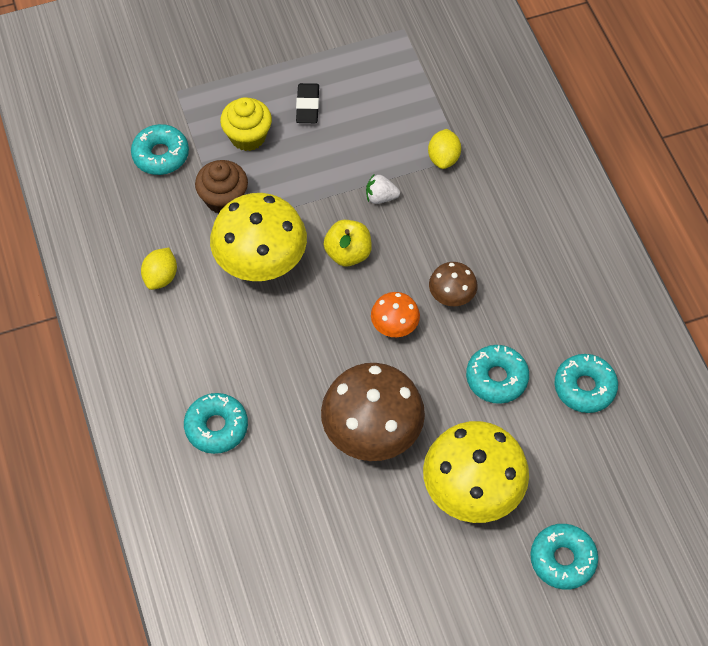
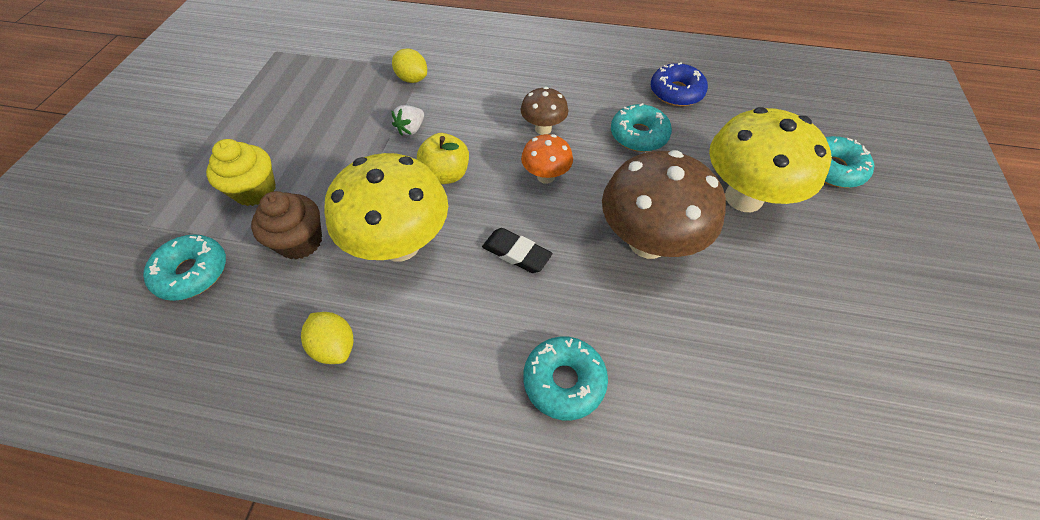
camera: 60 degrees left, 5 degrees down
black eraser [296,83,319,123] -> black eraser moved to [482,228,552,273]
turquoise donut [555,354,618,413] -> blue donut [651,62,708,106]

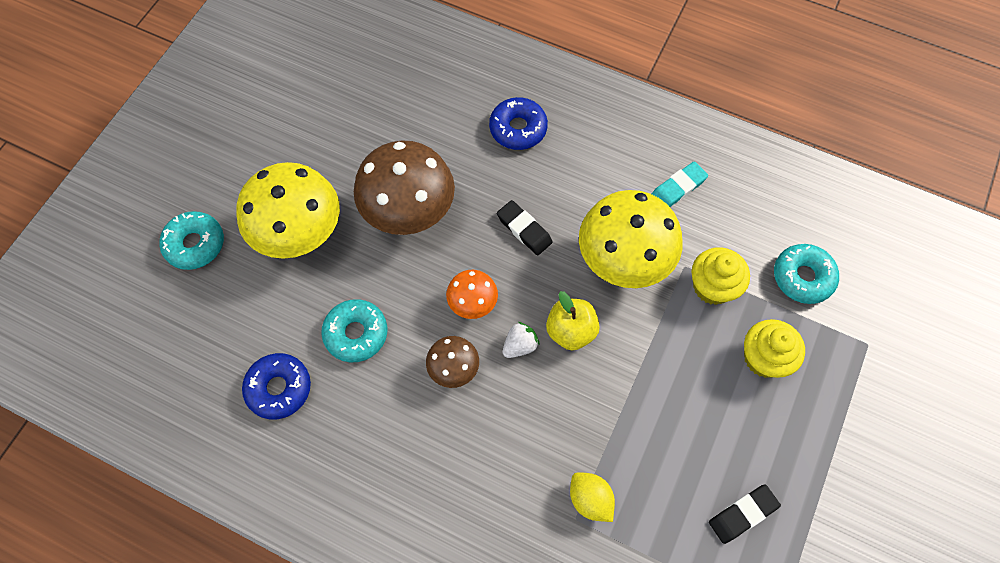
camera: 165 degrees left, 10 degrees up
brown cupcake [251,191,322,260] -> yellow cupcake [692,247,750,305]
yellow lemon [301,312,354,364] -> turquoise eraser [652,161,708,207]
white strawberry [391,105,424,136] -> white strawberry moved to [503,322,540,358]
turquoise donut [523,337,608,420] -> blue donut [489,97,548,150]
none -> black eraser [709,484,781,544]

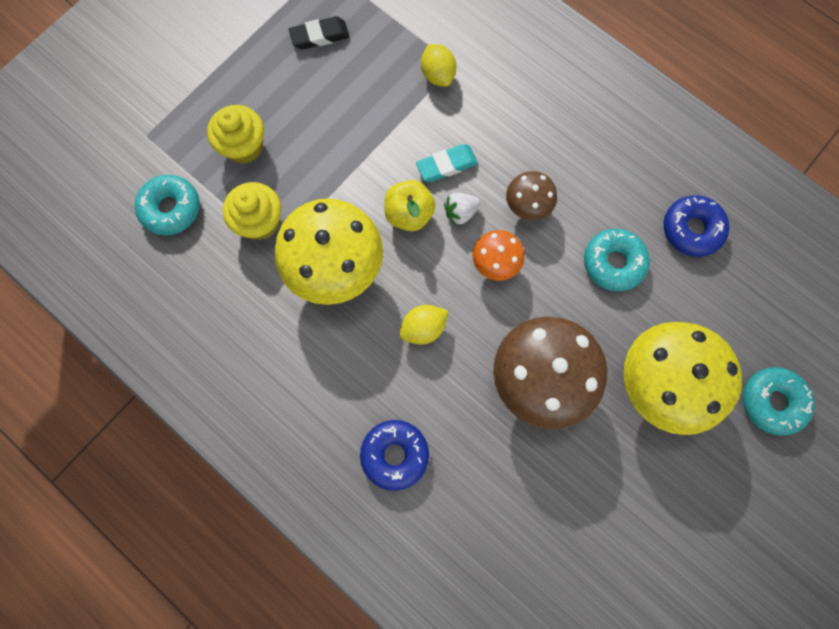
camera: 165 degrees left, 10 degrees up
black eraser [497,200,553,255] -> yellow lemon [399,305,448,345]
turquoise eraser [652,161,708,207] -> turquoise eraser moved to [416,144,478,182]

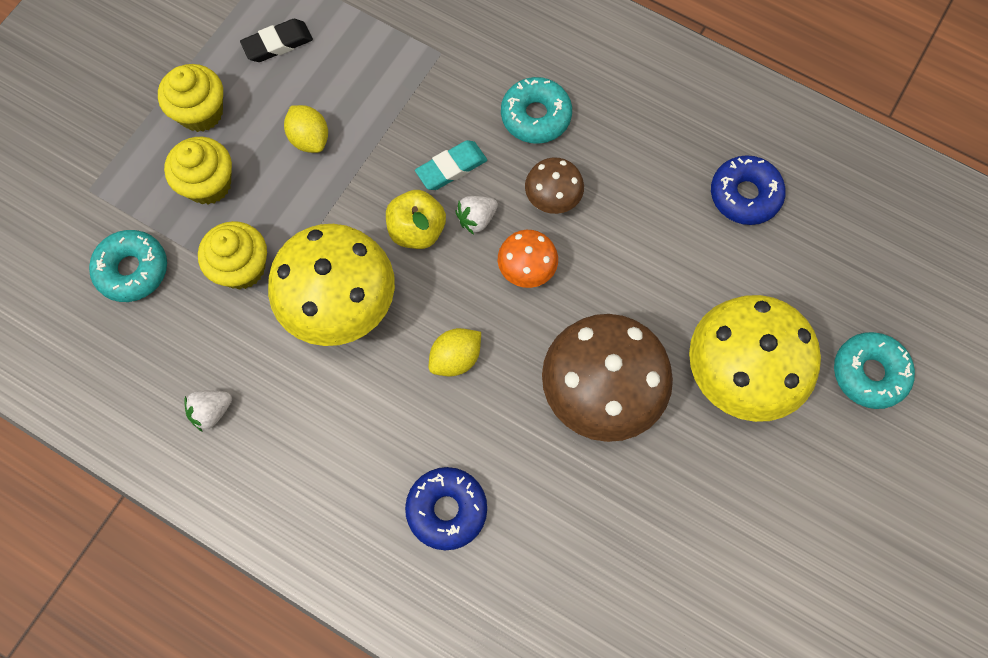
camera: 10 degrees left, 5 degrees down
yellow lemon [421,44,456,87] -> yellow lemon moved to [284,105,328,153]
turquoise donut [584,229,650,291] -> turquoise donut moved to [501,77,572,144]
none -> yellow cupcake [158,64,223,132]
none -> white strawberry [184,391,232,432]

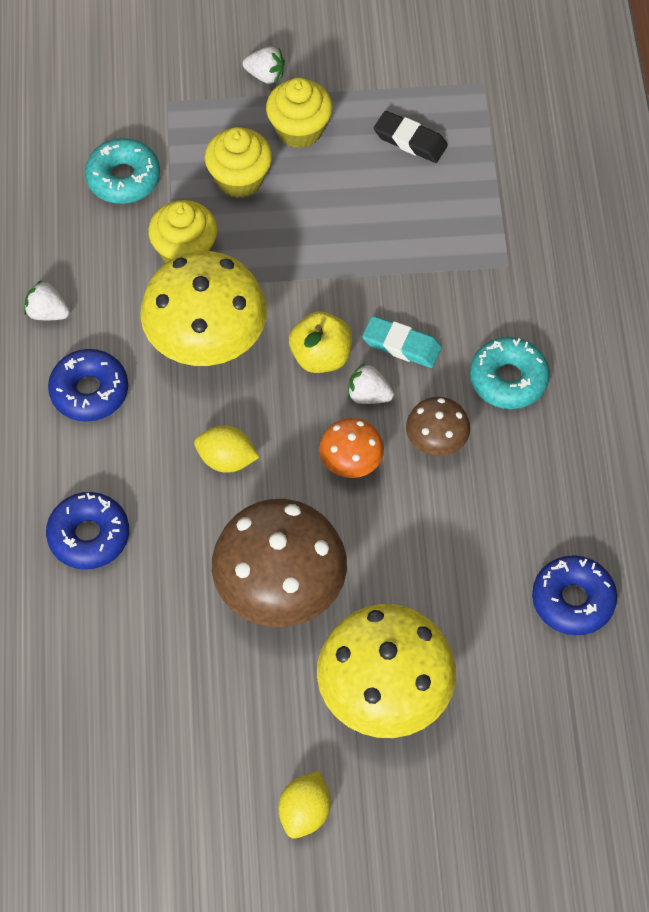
camera: 55 degrees right, 10 degrees down
yellow lemon [284,105,328,153] -> yellow lemon moved to [279,771,331,839]
turquoise donut [834,332,915,409] -> none
none -> blue donut [48,349,128,422]
none -> white strawberry [242,47,285,84]

